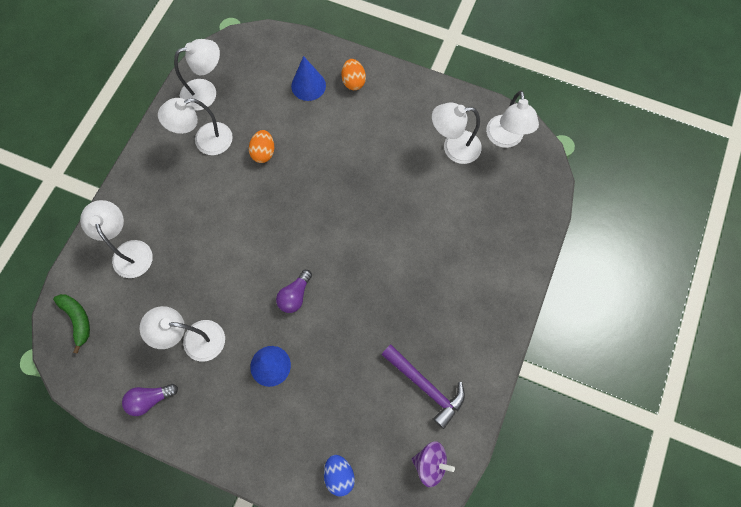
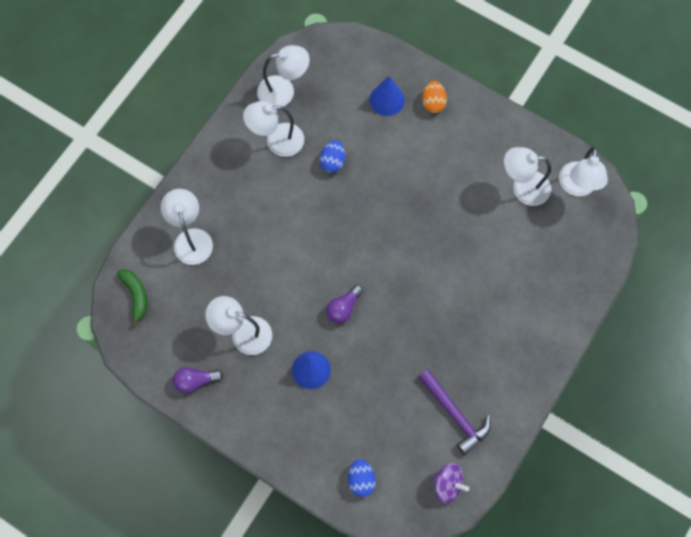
camera: 10 degrees right, 0 degrees up
orange egg [249,130,274,163] -> blue egg [320,140,345,173]

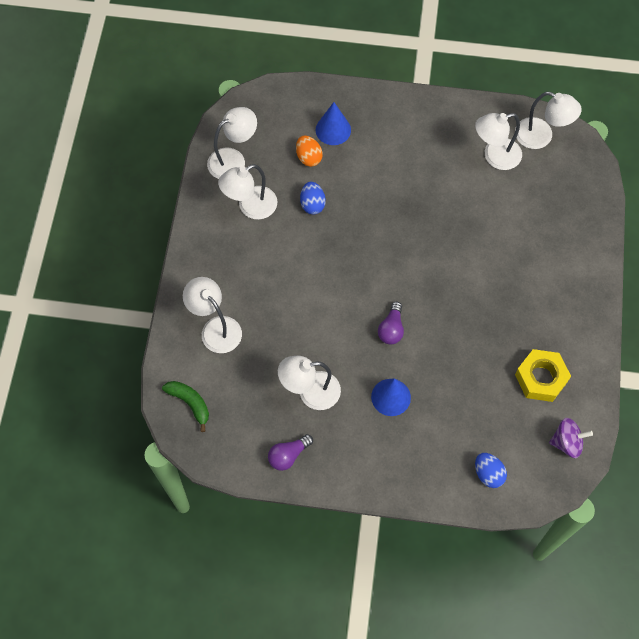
camera: 25 degrees left, 5 degrees down
purple hammer [418,369,491,455] -> yellow nut [515,349,571,402]
orange egg [422,81,447,113] -> orange egg moved to [296,135,323,167]
white lamp [559,147,608,196] -> white lamp turned 45 degrees counterclockwise [515,92,582,149]

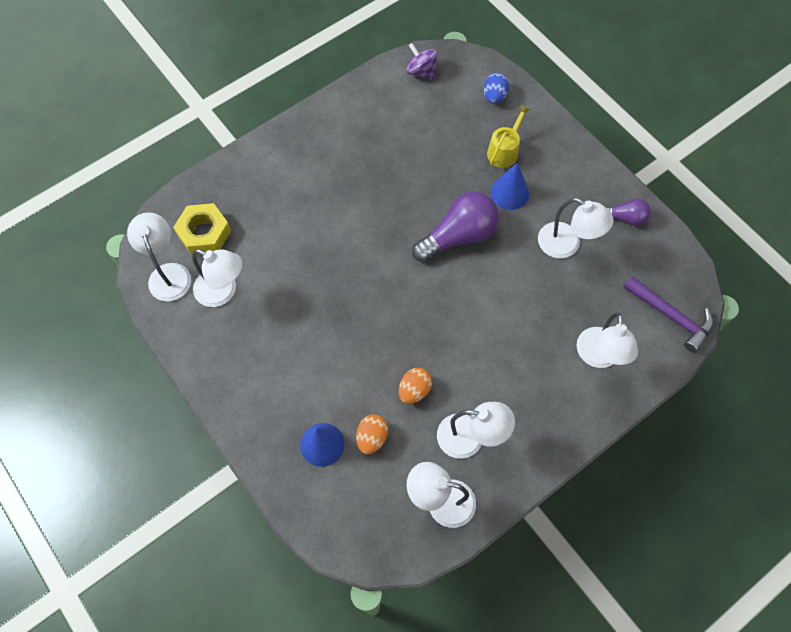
camera: 135 degrees left, 0 degrees up
green banana [162,381,209,432] -> purple hammer [623,276,713,353]
blue egg [300,182,326,214] -> orange egg [398,368,432,404]
purple light bulb [378,302,404,344] -> purple light bulb [412,192,499,262], size x1.86
yellow nut [515,349,571,402] -> yellow nut moved to [173,203,231,255]
none -> yellow watering can [487,105,530,168]

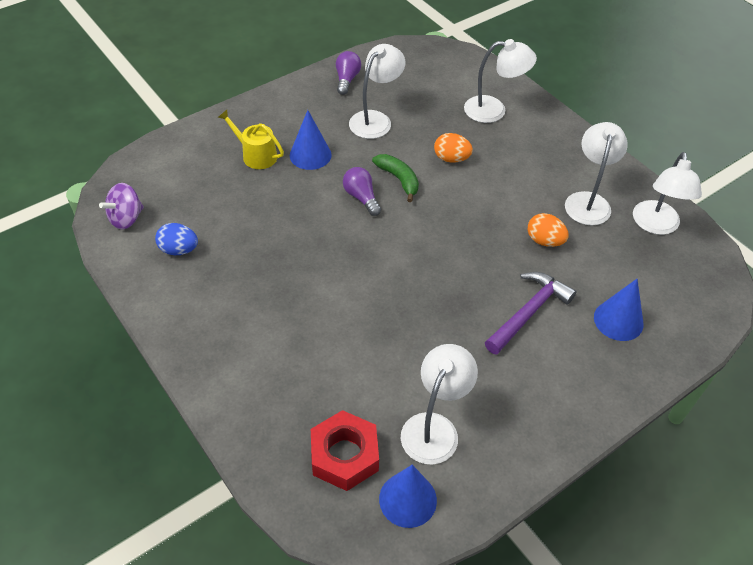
camera: 90 degrees left, 15 degrees down
white lamp [127,213,191,301] -> blue cone [379,465,437,528]
yellow nut [173,203,231,255] -> red nut [311,410,379,491]
orange egg [356,414,388,454] -> orange egg moved to [434,133,473,162]
purple light bulb [412,192,499,262] -> purple light bulb [343,167,381,216], size x0.54
blue egg [483,73,509,104] -> blue egg moved to [155,223,198,255]
purple hammer [623,276,713,353] -> purple hammer moved to [485,272,577,355]
none -> green banana [372,154,419,202]

